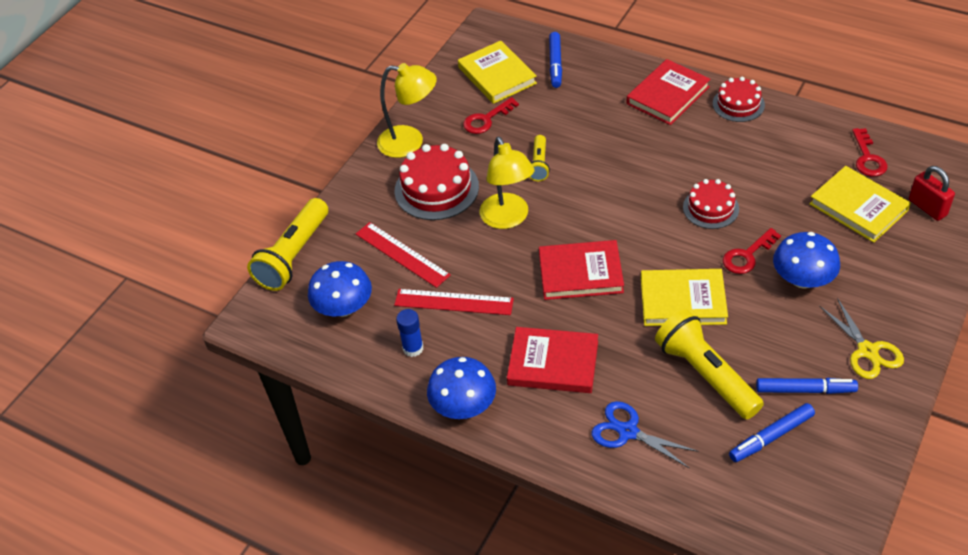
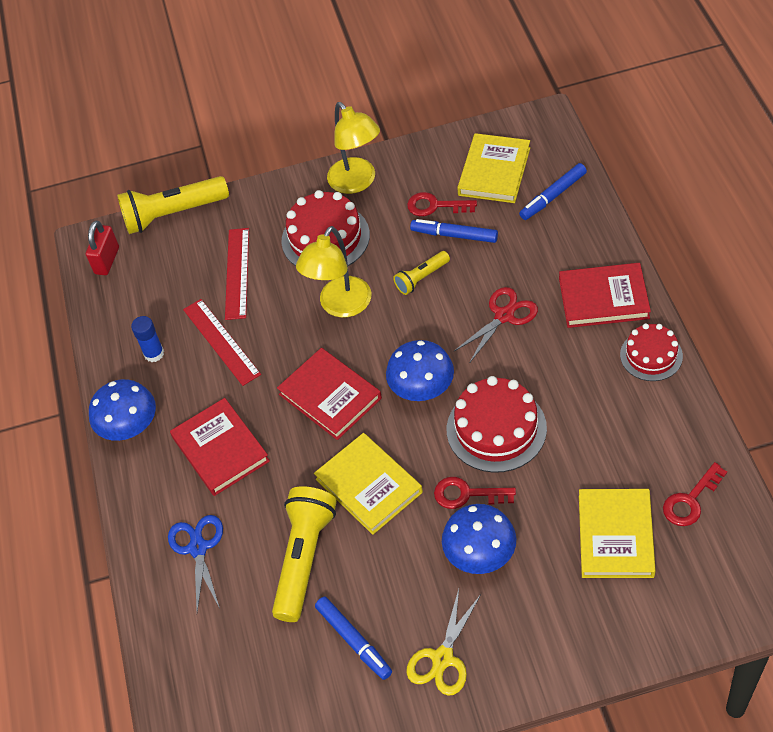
camera: 50 degrees right, 5 degrees up
blue mushroom [308,261,372,317] -> blue mushroom moved to [386,340,454,401]
red cake [683,179,739,229] -> red cake [447,376,547,473], size x1.59
blue marker [729,403,815,462] -> blue marker moved to [410,219,498,243]
red padlock [909,166,955,221] -> red padlock moved to [86,221,119,275]
none -> red scissors [453,287,538,362]

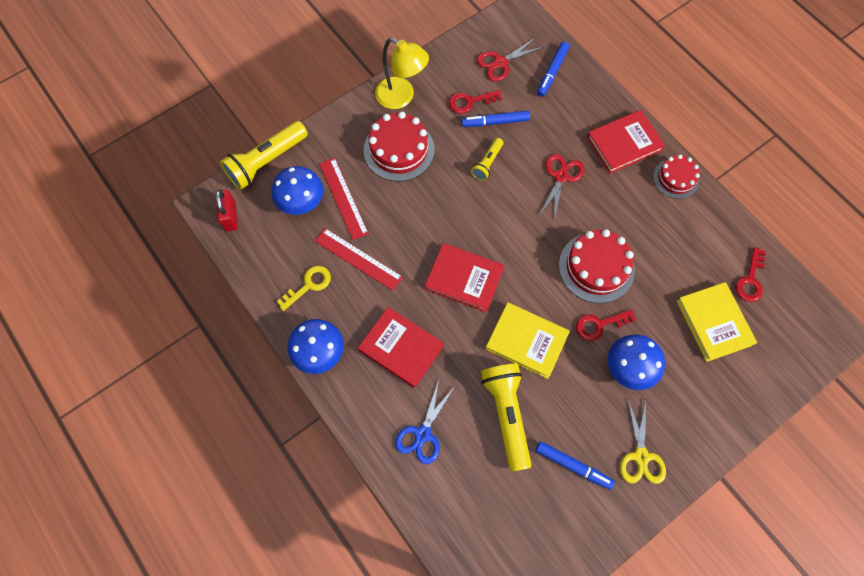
camera: 30 degrees left, 15 degrees up
blue glue stick [131,316,164,362] -> yellow key [277,266,331,311]
blue scissors [168,515,223,612] -> blue scissors turned 120 degrees counterclockwise [395,380,454,464]
yellow lamp [296,226,372,318] -> none
blue mushroom [386,340,454,401] -> blue mushroom moved to [272,166,323,215]
yellow book [457,133,530,203] -> red scissors [477,37,544,82]

